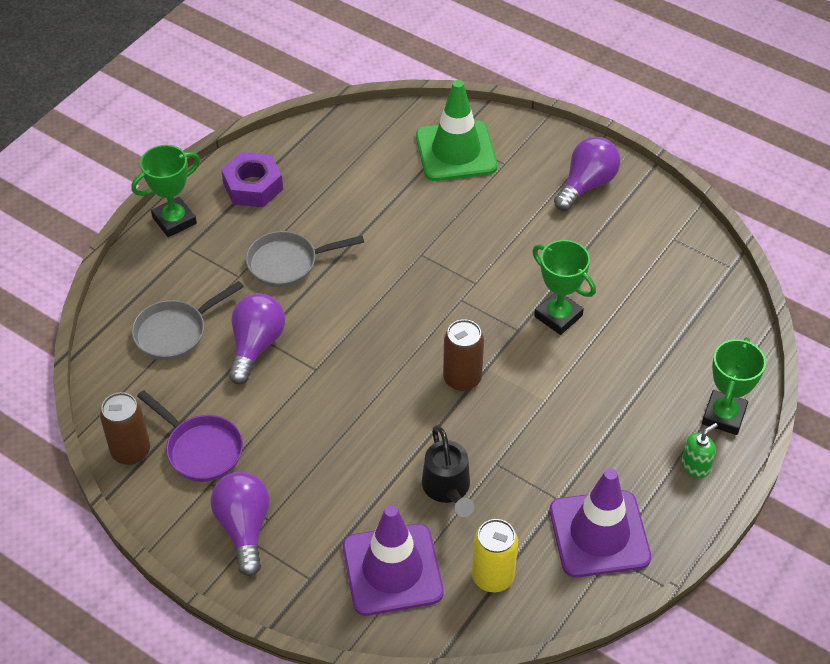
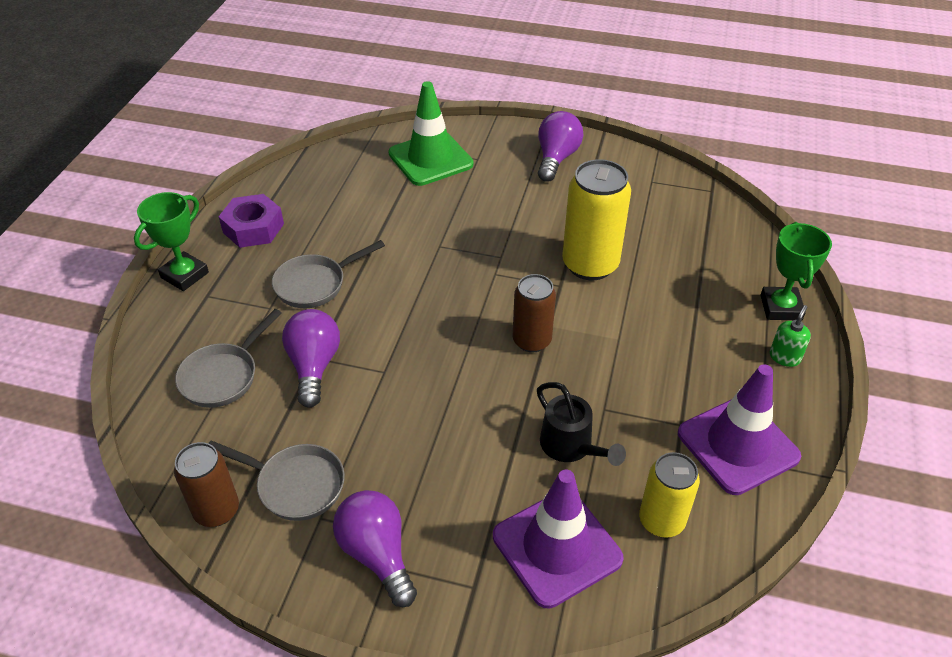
camera: 20 degrees left, 5 degrees down
purple pan [137,390,243,482] -> grey pan [208,441,345,521]
green trophy [532,240,596,335] -> yellow can [562,159,631,280]

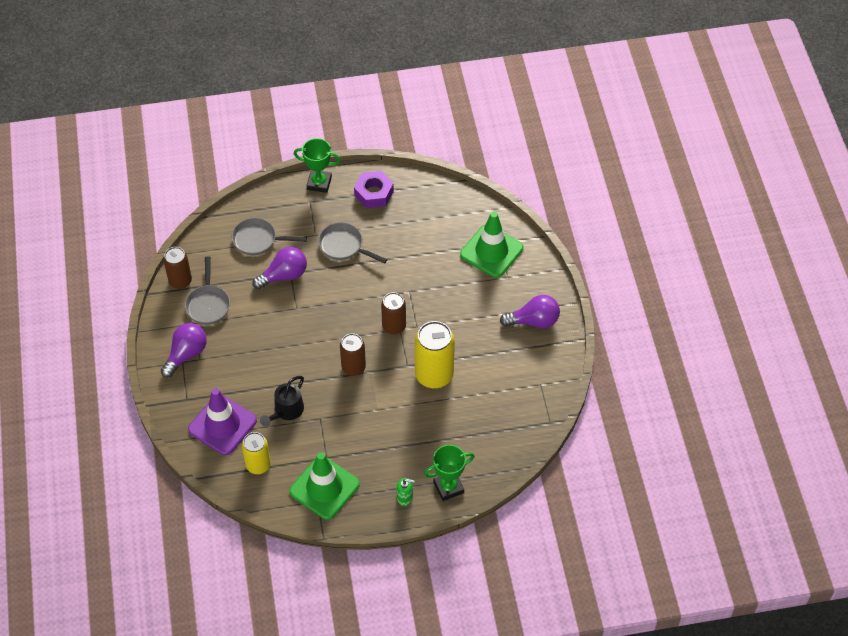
camera: 65 degrees right, 10 degrees up
purple traffic cone [678,364,801,495] -> green traffic cone [289,452,360,520]
none -> brown can [381,292,406,335]

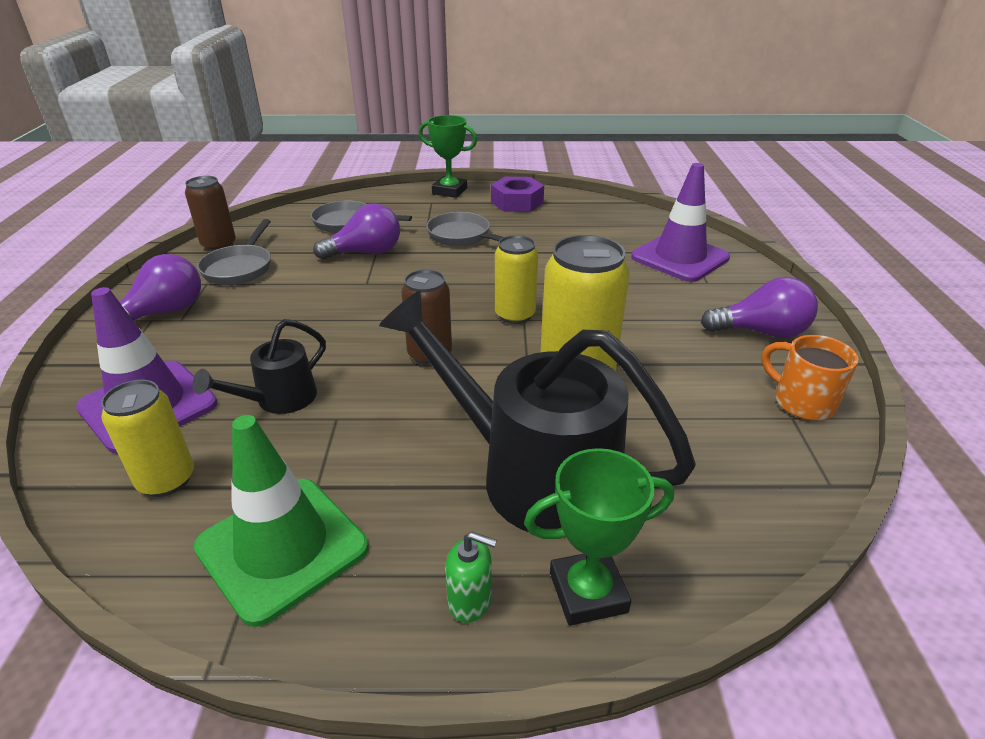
camera: 10 degrees right, 20 degrees down
brown can [381,292,406,335] -> yellow can [495,235,538,324]
green traffic cone [460,212,523,278] -> purple traffic cone [631,163,730,282]
none -> black watering can [379,290,696,532]
none -> orange mug [762,335,859,420]

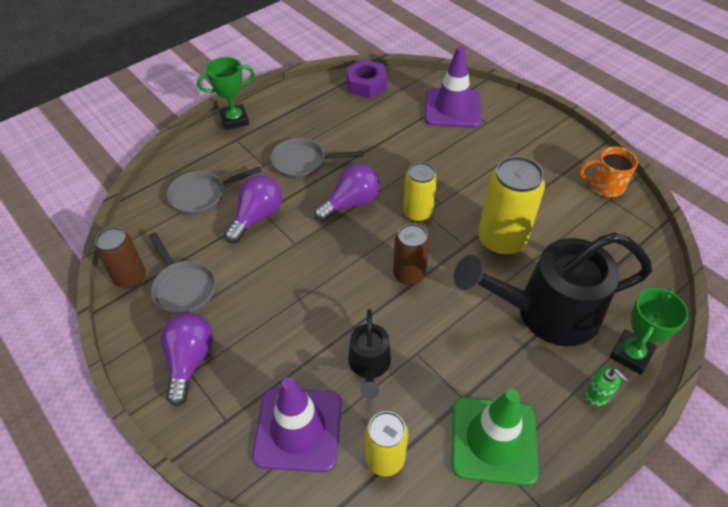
camera: 40 degrees left, 15 degrees up
green soap dispenser [445,532,497,623] -> green soap dispenser turned 75 degrees clockwise [584,367,628,407]
purple nut [491,177,544,212] -> purple nut moved to [347,60,387,98]
purple light bulb [701,277,818,338] -> purple light bulb moved to [314,164,380,222]

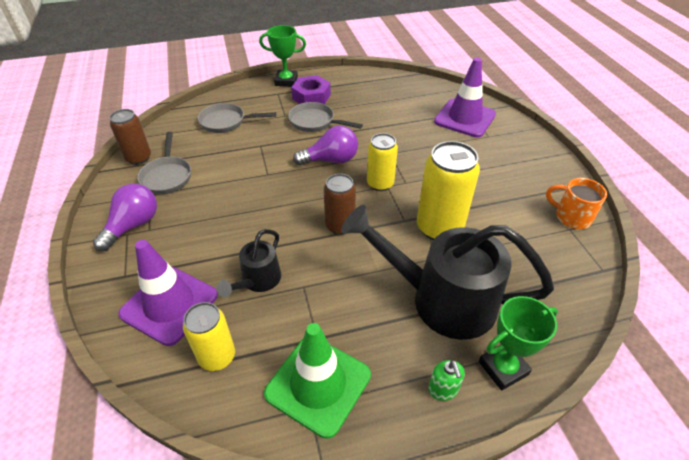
camera: 25 degrees right, 5 degrees down
purple light bulb [225,175,282,243] -> none
purple nut [347,60,387,98] -> purple nut moved to [291,75,331,104]

